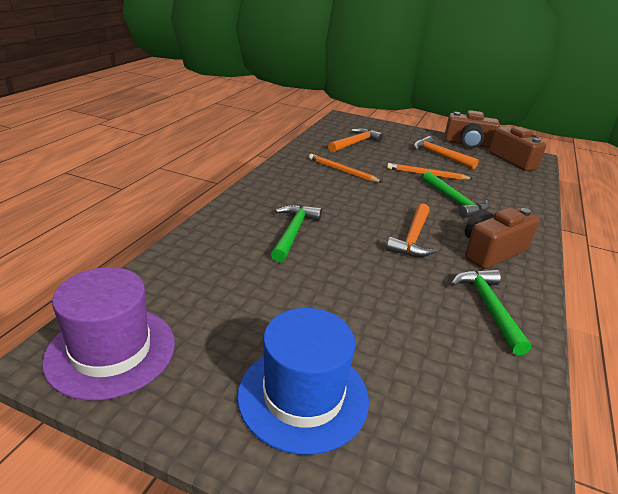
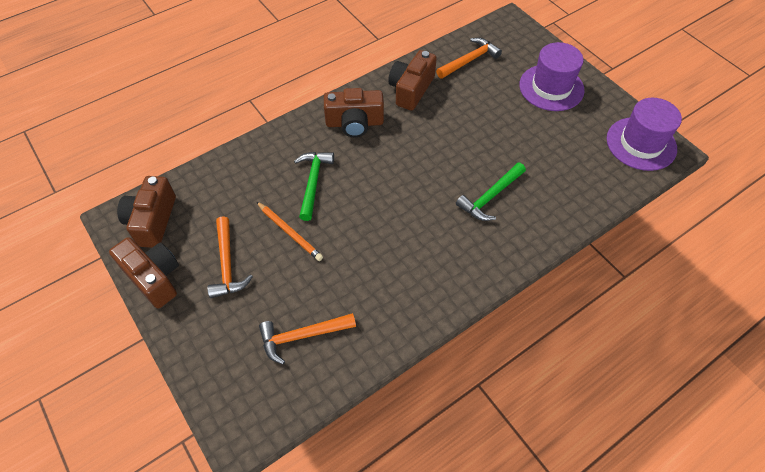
camera: 145 degrees left, 25 degrees up
blue hat [237,308,369,455] -> purple hat [519,42,585,111]
orange pencil [309,154,383,183] -> none
orange hammer [386,203,437,257] -> orange hammer moved to [436,38,502,79]
green hammer [451,269,531,355] -> brown camera [388,50,437,111]

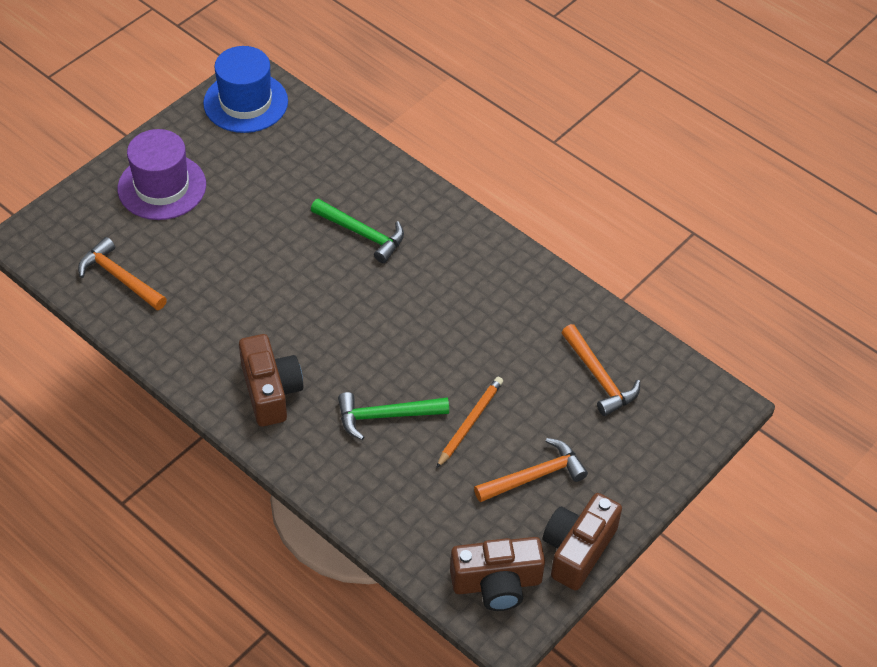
camera: 105 degrees left, 5 degrees down
brown camera [388,50,437,111] -> none
purple hat [607,98,682,171] -> blue hat [203,46,288,133]

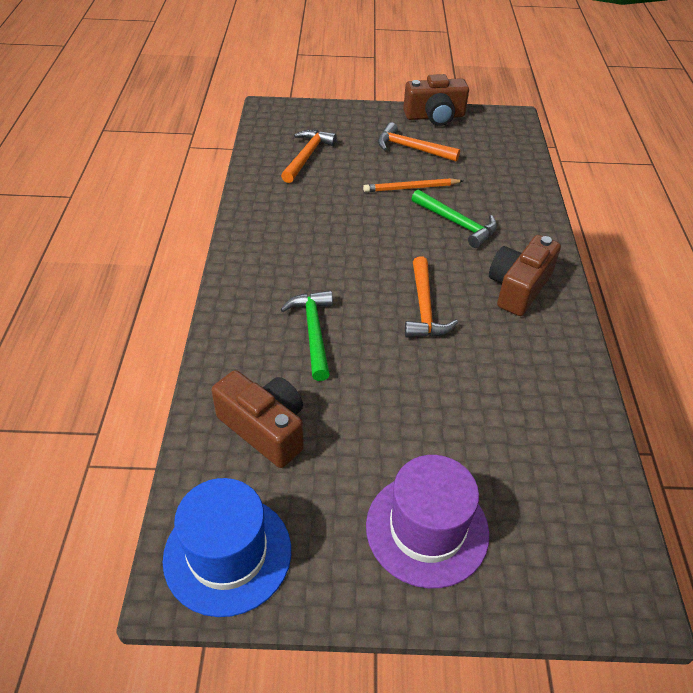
camera: 130 degrees left, 5 degrees down
orange hammer [78,237,167,310] -> orange hammer moved to [405,256,458,338]
brown camera [450,537,545,611] -> brown camera moved to [211,370,304,468]

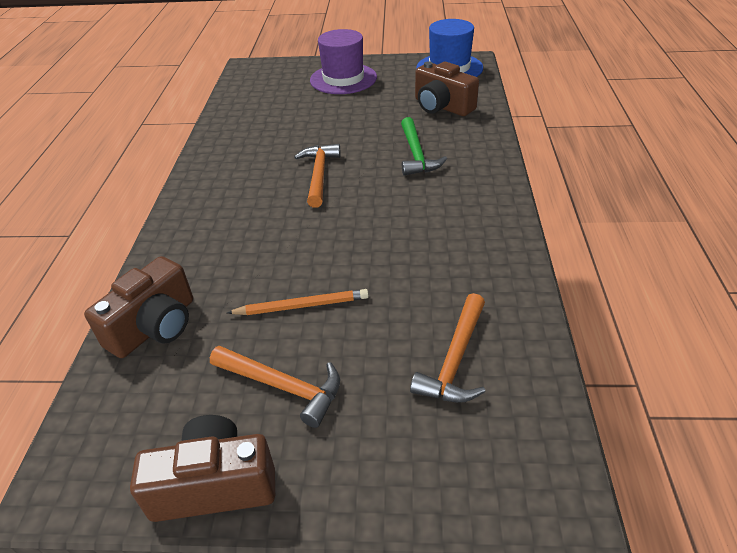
camera: 175 degrees left, 5 degrees down
green hammer [411,189,497,248] -> none
brown camera [489,235,561,316] -> brown camera moved to [84,256,193,358]

